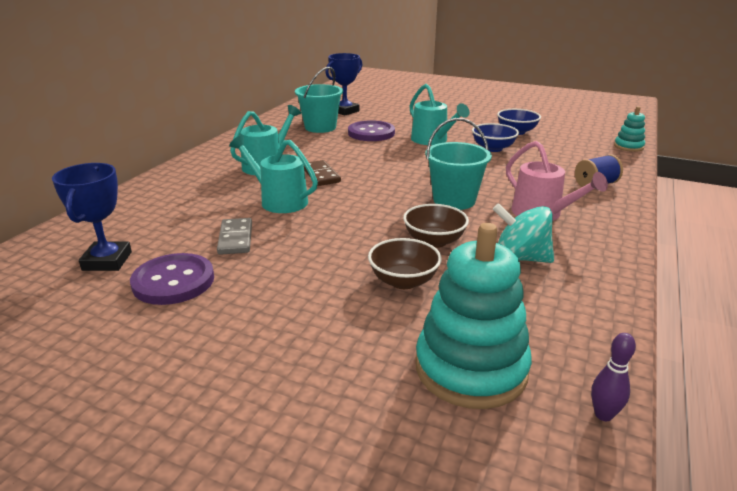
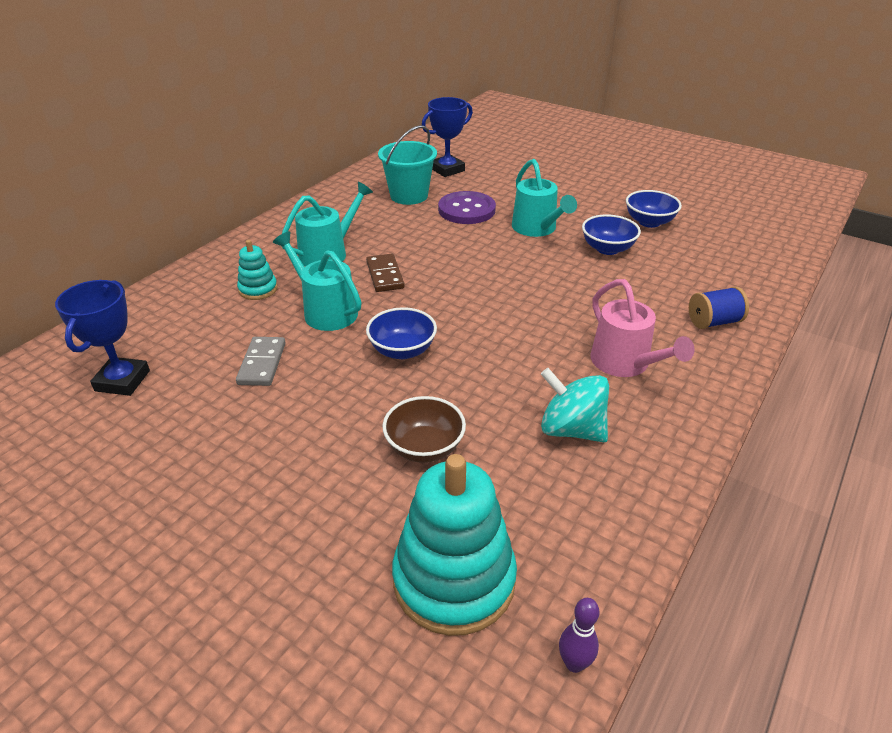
camera: 10 degrees right, 10 degrees up
purple button [130,253,214,305] -> none
brown bowl [403,204,469,248] -> none
turquoise bucket [425,118,492,210] -> none
turquoise stacking toy [614,106,645,152] -> turquoise stacking toy moved to [237,240,277,300]
none -> blue bowl [366,307,437,359]

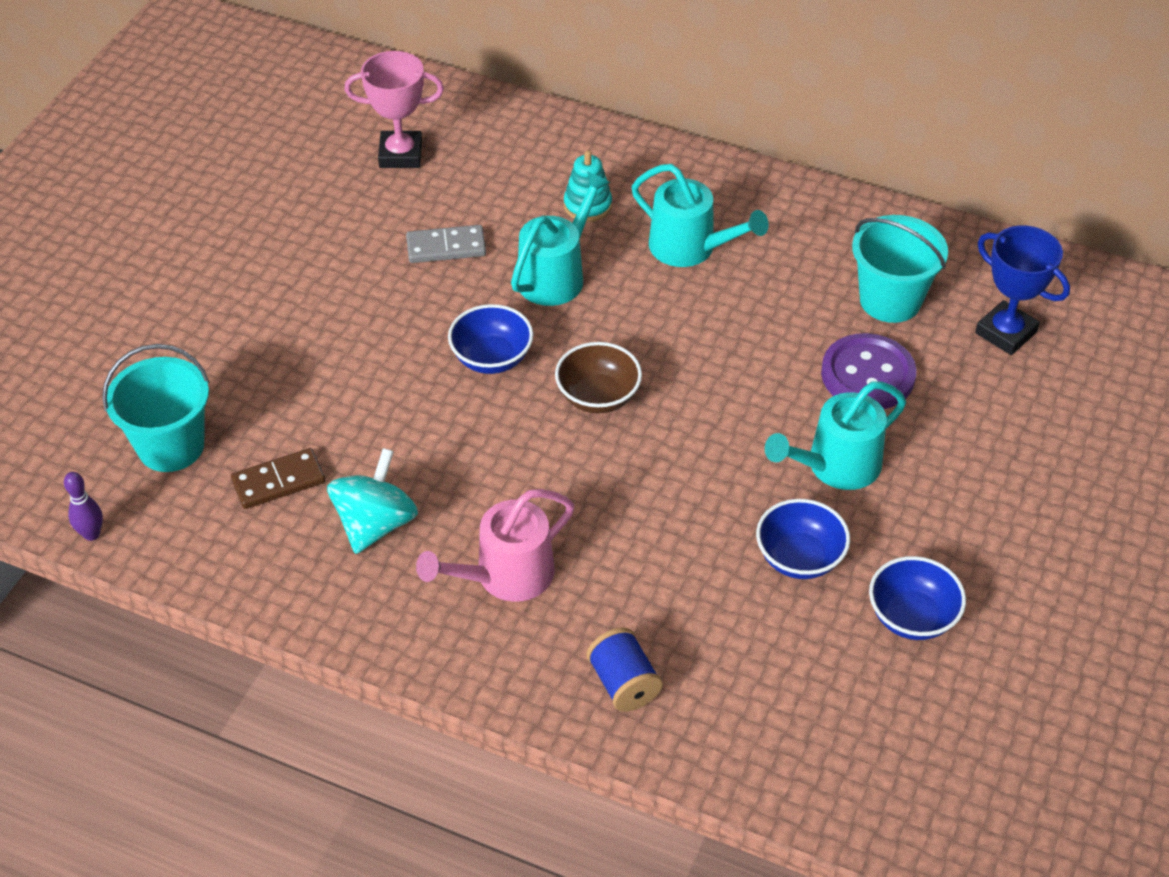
camera: 80 degrees right, 10 degrees up
blue trophy [55,280,150,396] -> pink trophy [344,51,444,168]
brown domino [366,254,405,292] -> brown domino moved to [231,448,326,509]
brown bowl [382,396,466,463] -> brown bowl moved to [555,342,642,413]
turquoise stacking toy [392,454,517,636] -> turquoise bucket [102,344,210,472]

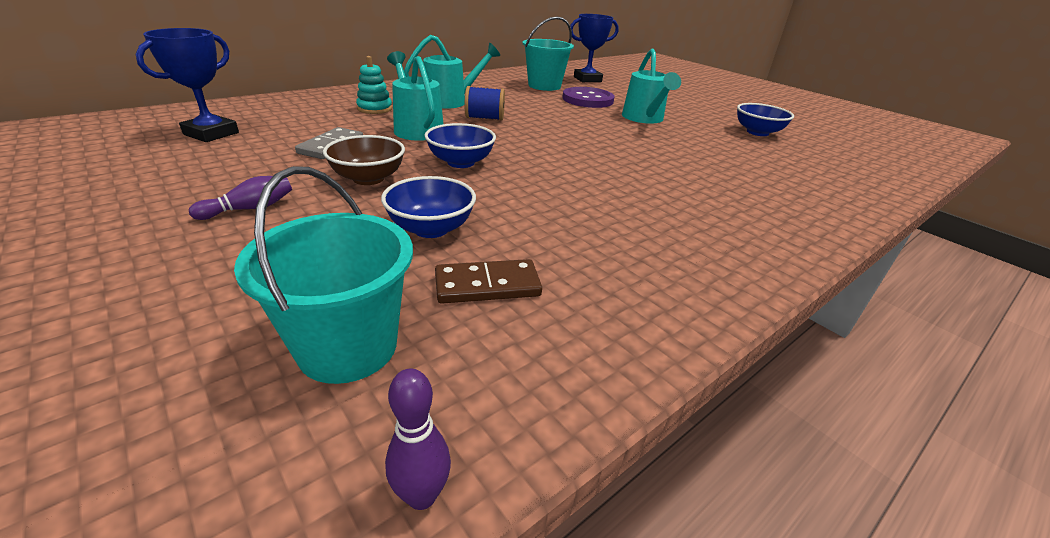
camera: 65 degrees left, 15 degrees down
brown domino [231,448,326,509] -> brown domino turned 75 degrees clockwise [435,259,542,304]
turquoise spinning top [327,448,418,554] -> none
pink trophy [344,51,444,168] -> blue trophy [136,28,239,142]
pink watering can [416,489,574,602] -> none
brown bowl [555,342,642,413] -> brown bowl moved to [323,135,405,185]
blue spool [587,627,663,712] -> blue spool moved to [465,86,505,121]
blue bowl [756,499,850,579] -> blue bowl moved to [381,176,476,238]
none -> purple bowling pin [189,176,292,220]

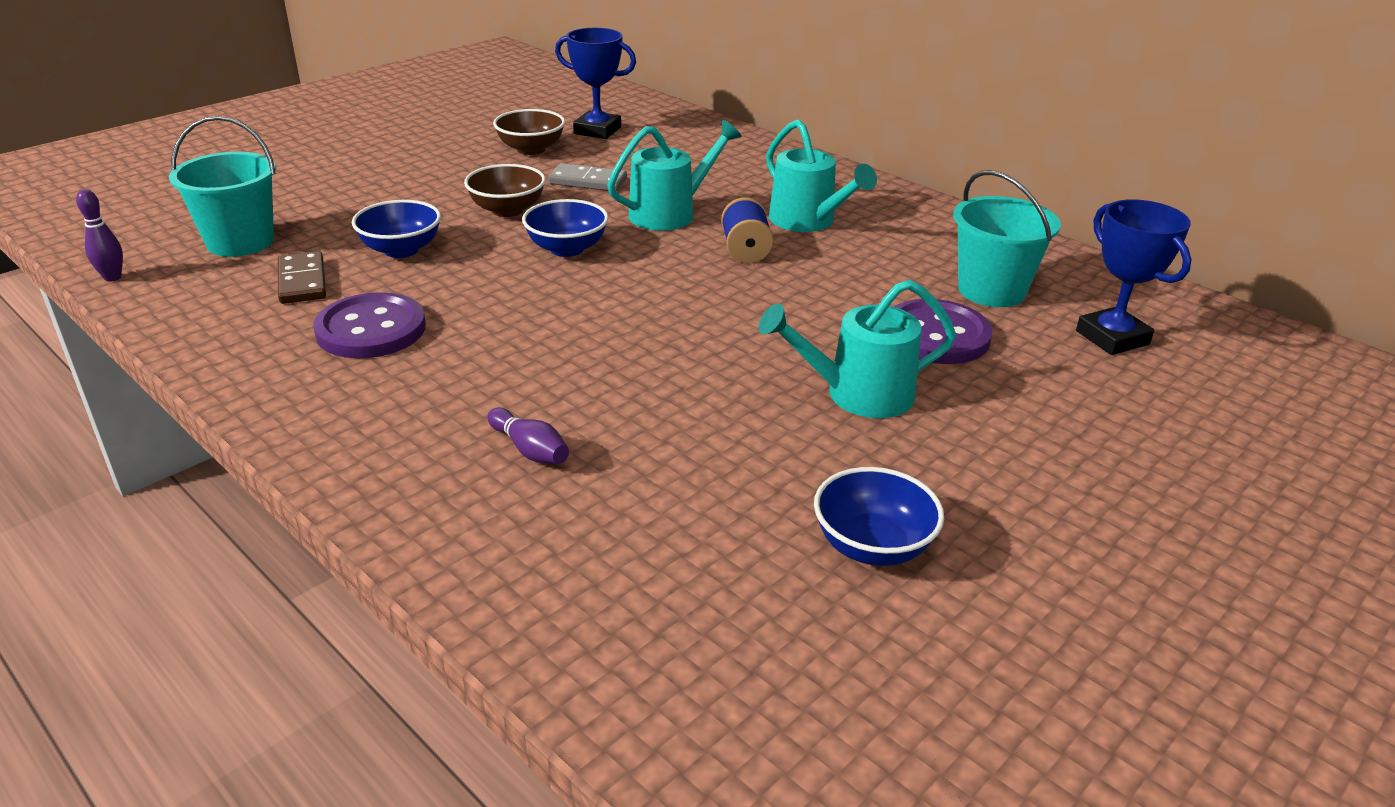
camera: 85 degrees right, 0 degrees up
purple bowling pin [189,176,292,220] -> purple bowling pin moved to [487,407,569,464]
turquoise stacking toy [356,56,392,114] -> none
none -> purple button [313,292,426,358]
none -> brown bowl [493,109,565,155]

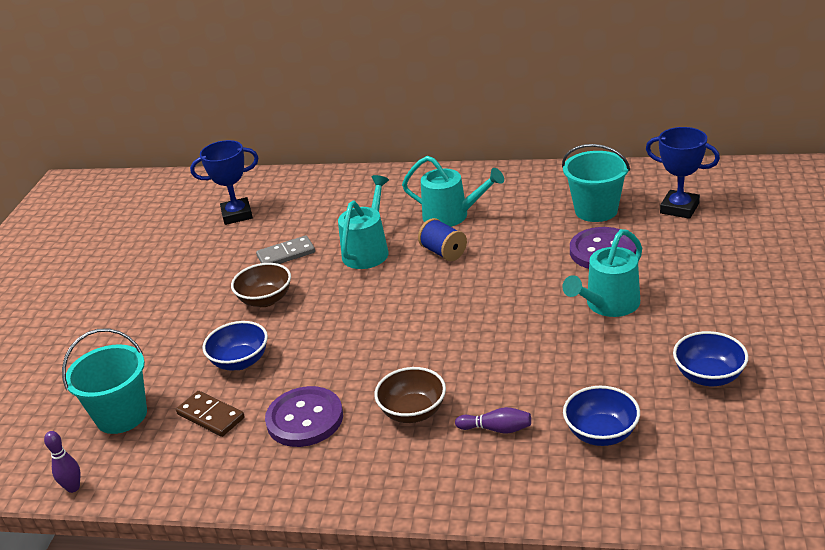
camera: 30 degrees left, 0 degrees up
brown bowl [493,109,565,155] -> brown bowl moved to [374,367,446,423]
blue bowl [522,199,609,257] -> blue bowl moved to [563,386,640,446]

